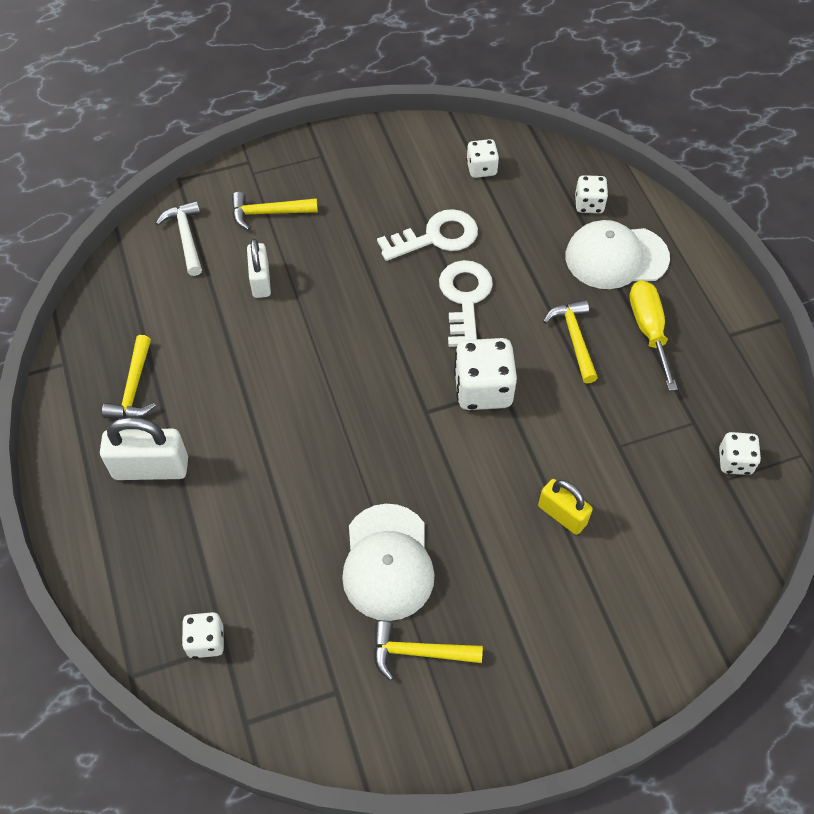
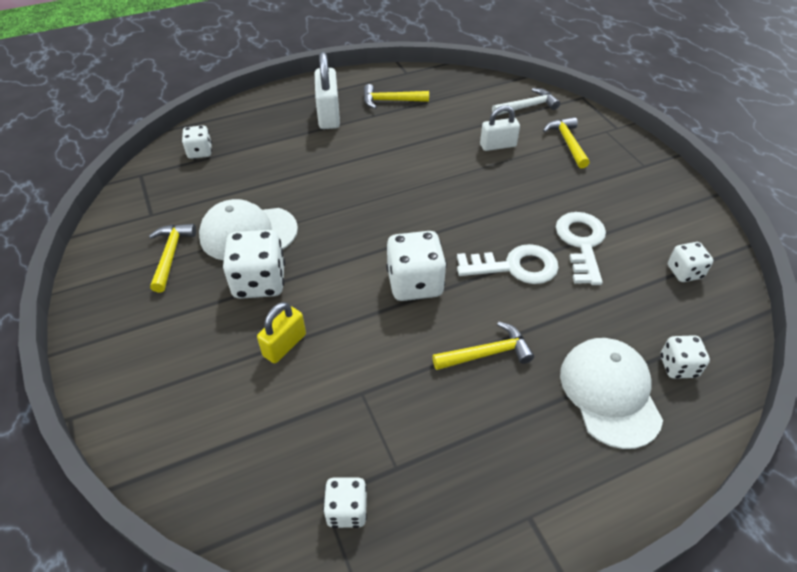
camera: 85 degrees right, 10 degrees down
white key [377,209,478,261] -> white key turned 150 degrees counterclockwise [556,212,606,285]
yellow screwdriver [630,280,678,391] -> none
none -> white dice [223,230,285,299]

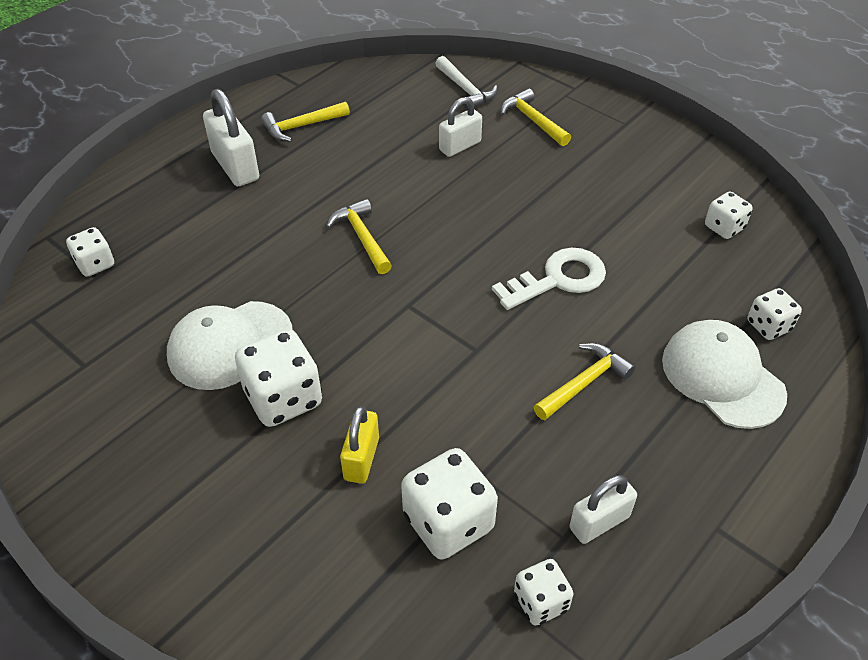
camera: 25 degrees left, 0 degrees up
yellow hammer [149,224,196,292] -> yellow hammer moved to [326,199,392,274]
white dice [387,231,447,301] -> white dice moved to [401,448,498,560]
white hammer [492,88,560,115] -> white hammer turned 105 degrees clockwise [435,56,498,110]
white key [556,212,606,285] -> none
none -> white padlock [570,475,637,544]

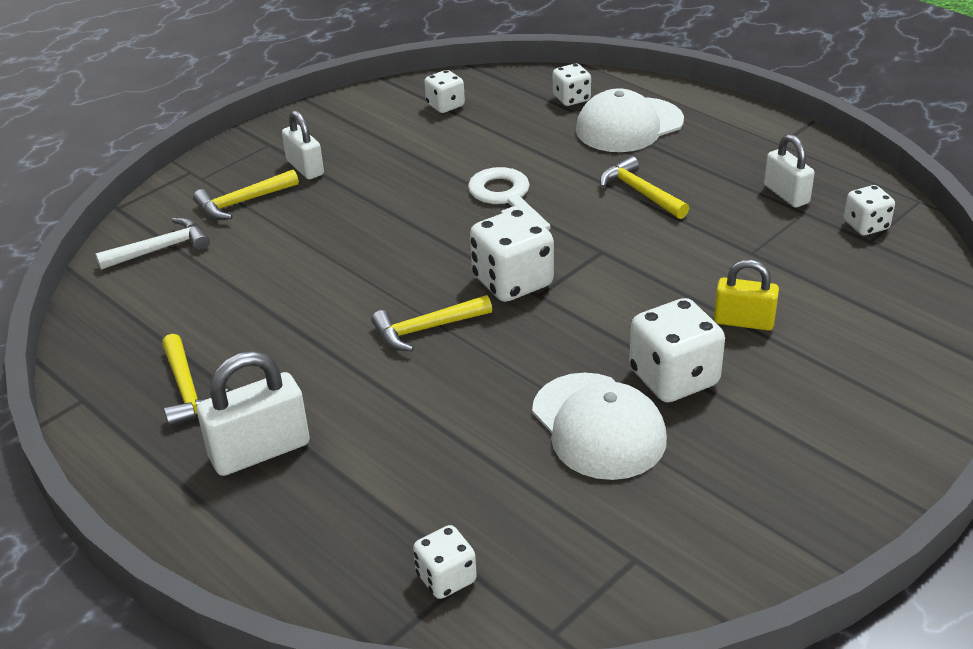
camera: 85 degrees left, 10 degrees down
white dice [401,448,498,560] -> white dice moved to [470,208,554,302]
white padlock [439,97,482,157] -> white padlock moved to [282,110,324,179]

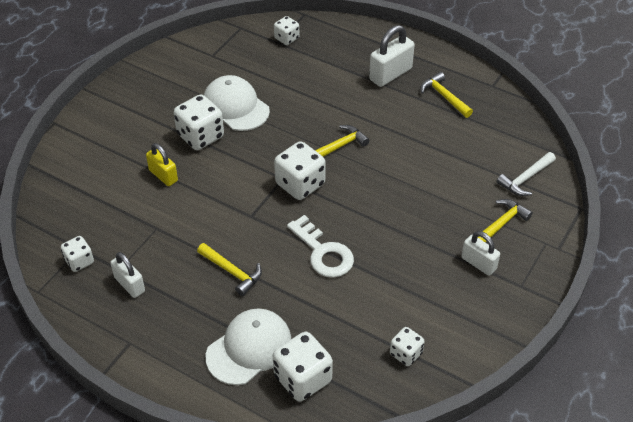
camera: 165 degrees right, 10 degrees up
white dice [553,63,591,106] -> white dice [273,332,333,402], size x1.73
yellow padlock [714,259,779,331] -> yellow padlock turned 45 degrees clockwise [146,143,178,186]

